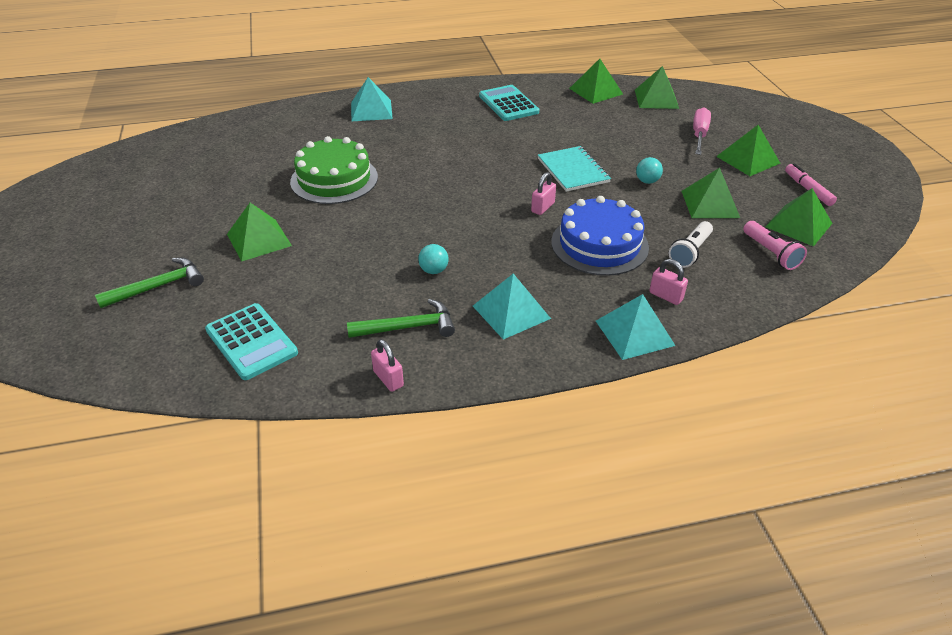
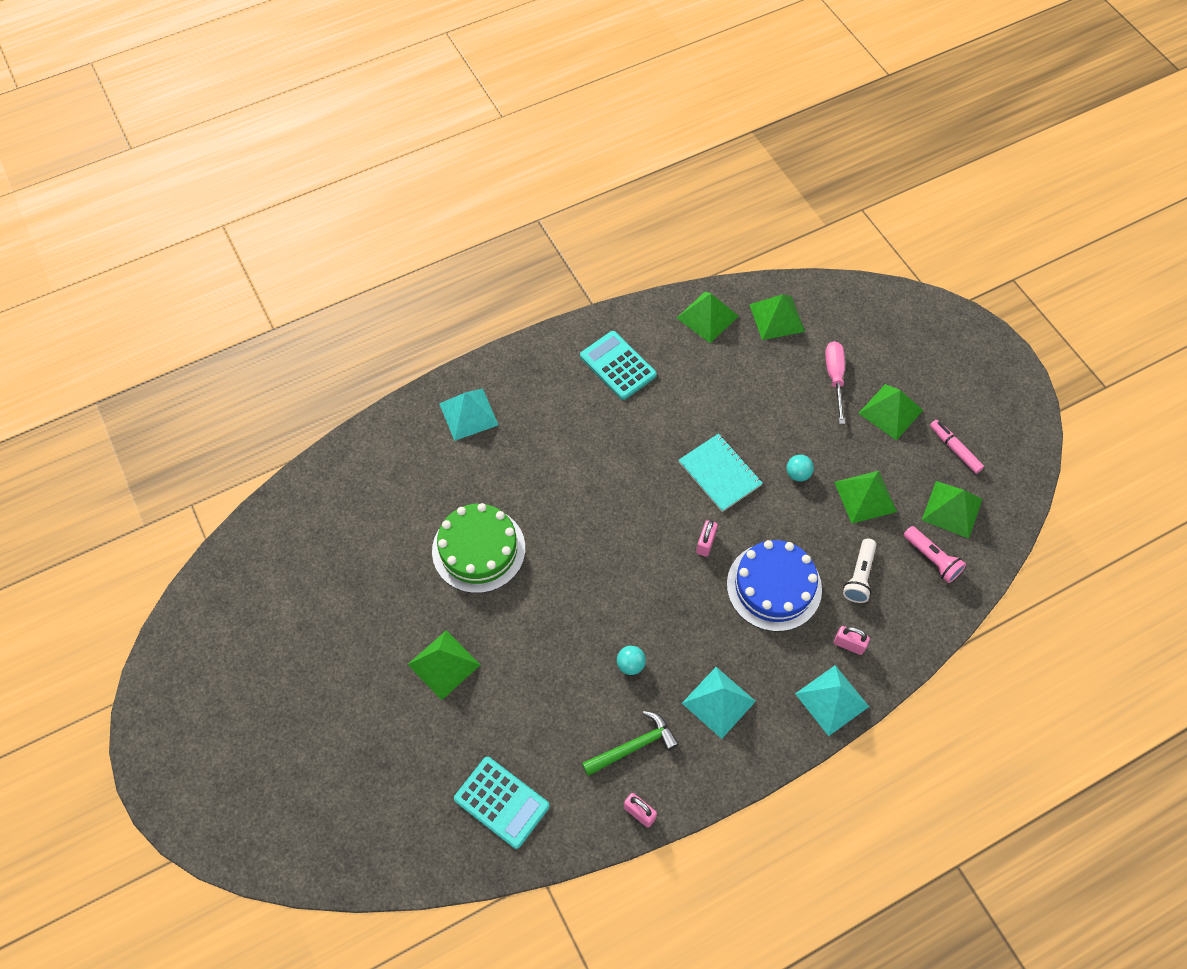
camera: 15 degrees left, 20 degrees up
green hammer [95,258,204,308] -> none

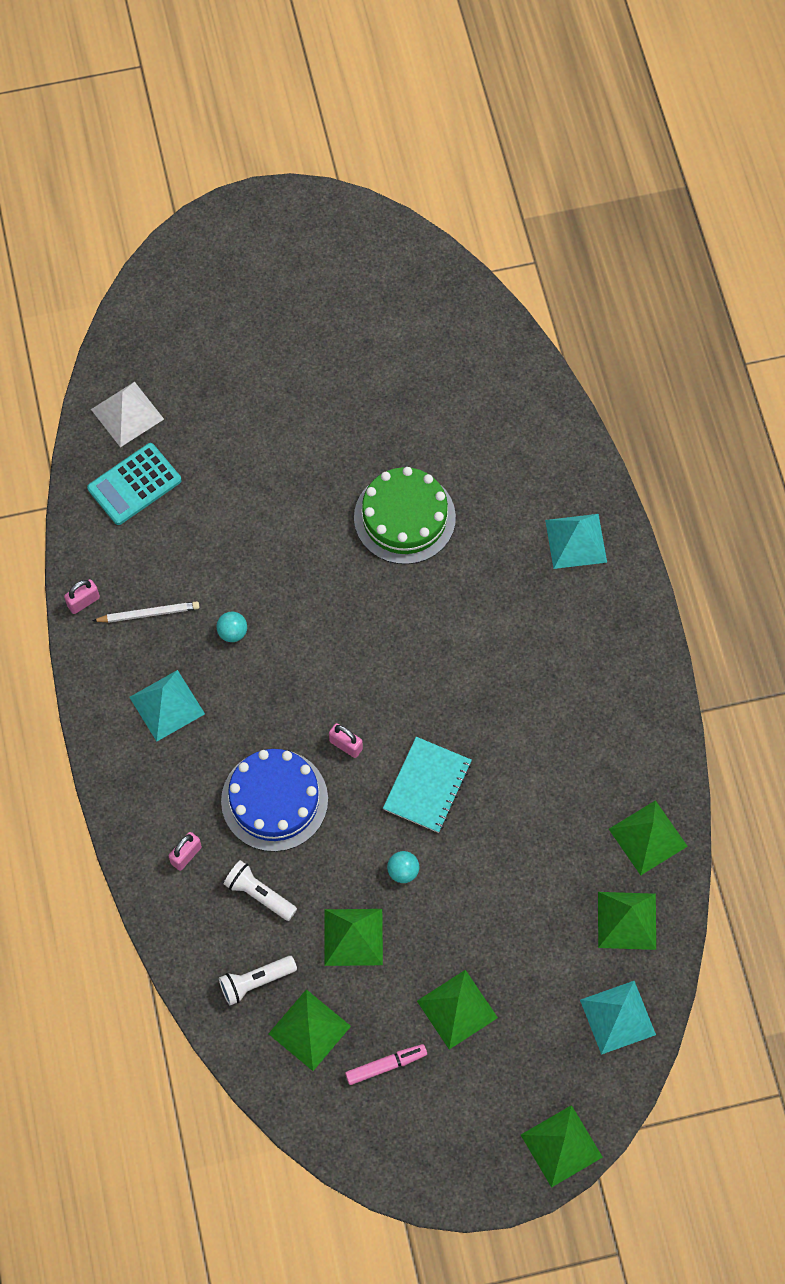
camera: 105 degrees right, 5 degrees up
green pyramid [407,630,480,700] -> green pyramid moved to [521,1105,603,1188]
turquoise calculator [580,331,657,400] -> none
green hammer [582,711,679,776] -> white pencil [93,601,199,623]
turquoise notebook [679,434,763,512] -> turquoise notebook turned 45 degrees counterclockwise [383,737,472,833]
turquoise pyramid [795,665,869,736] -> turquoise pyramid moved to [580,981,656,1055]
pink screwdriver [825,341,845,424] -> none
pink flashlight [904,526,966,583] -> white flashlight [219,956,297,1005]
none -> white pyramid [91,382,164,447]

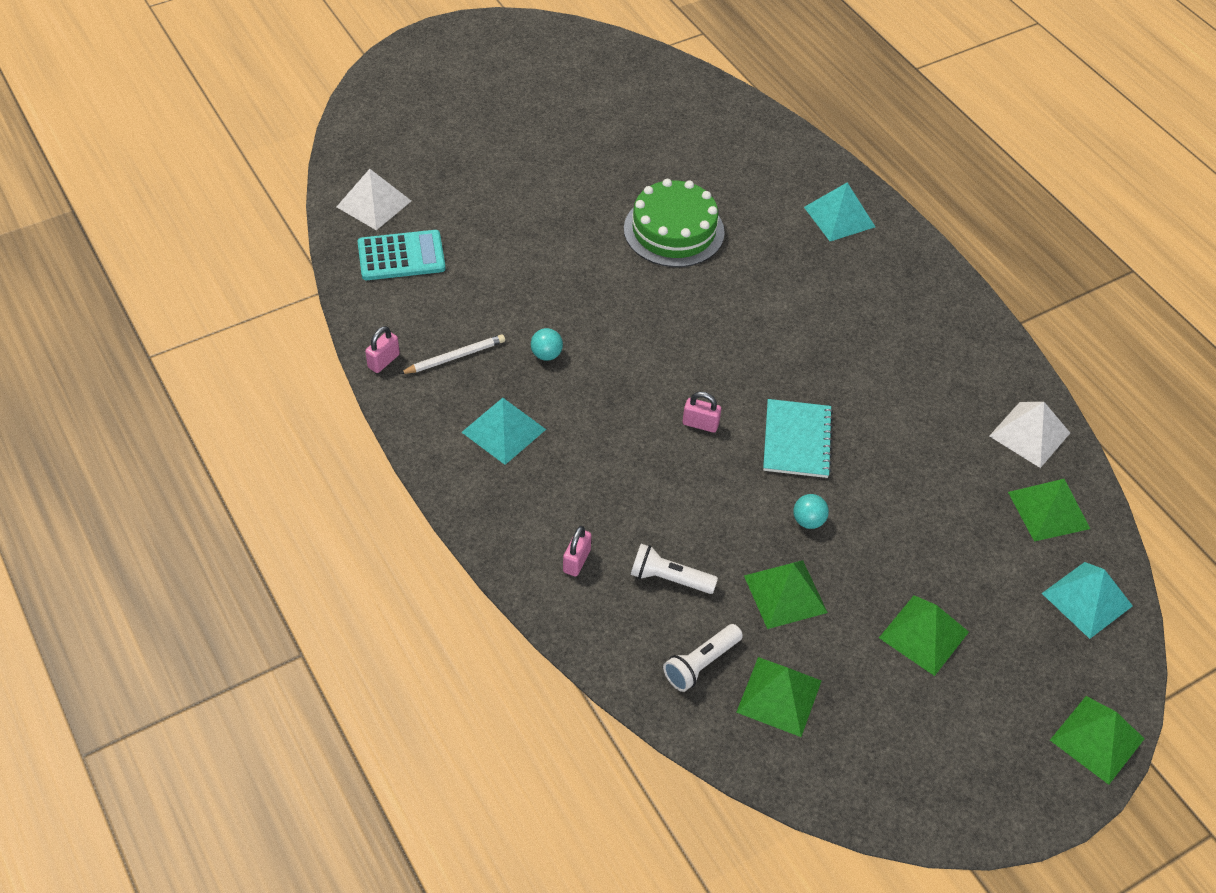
camera: 20 degrees left, 15 degrees down
turquoise calculator [87,443,181,525] -> turquoise calculator turned 135 degrees counterclockwise [358,230,446,280]
blue cake [221,749,328,852] -> none
pink marker [345,1044,427,1085] -> none
green pyramid [609,800,688,875] -> white pyramid [989,402,1070,468]

